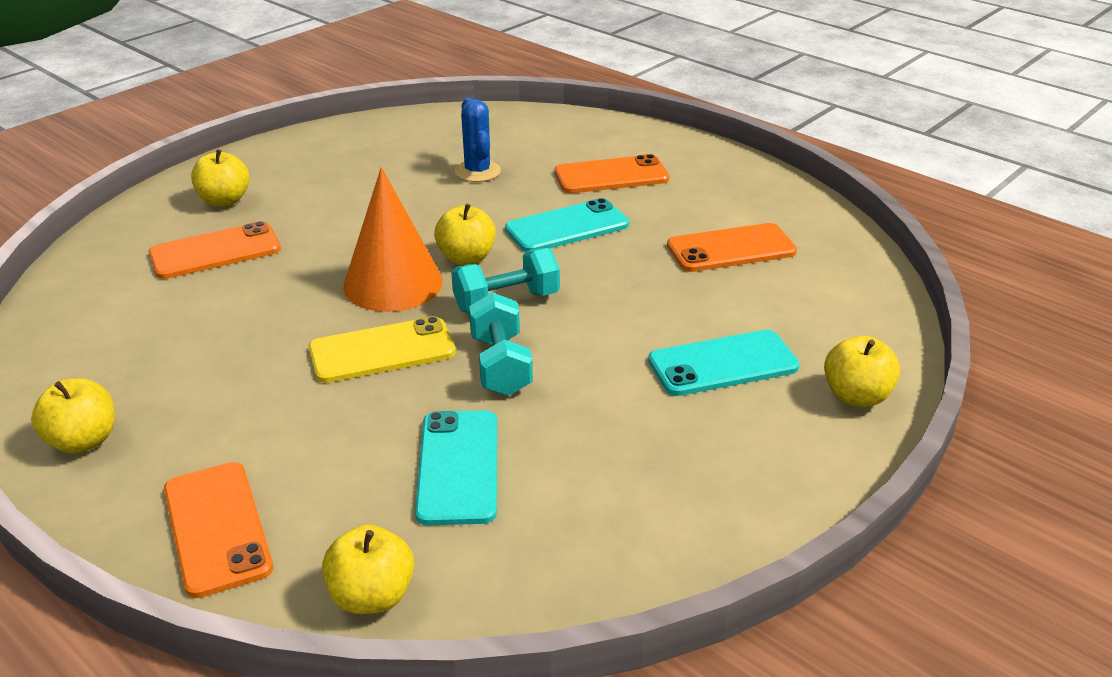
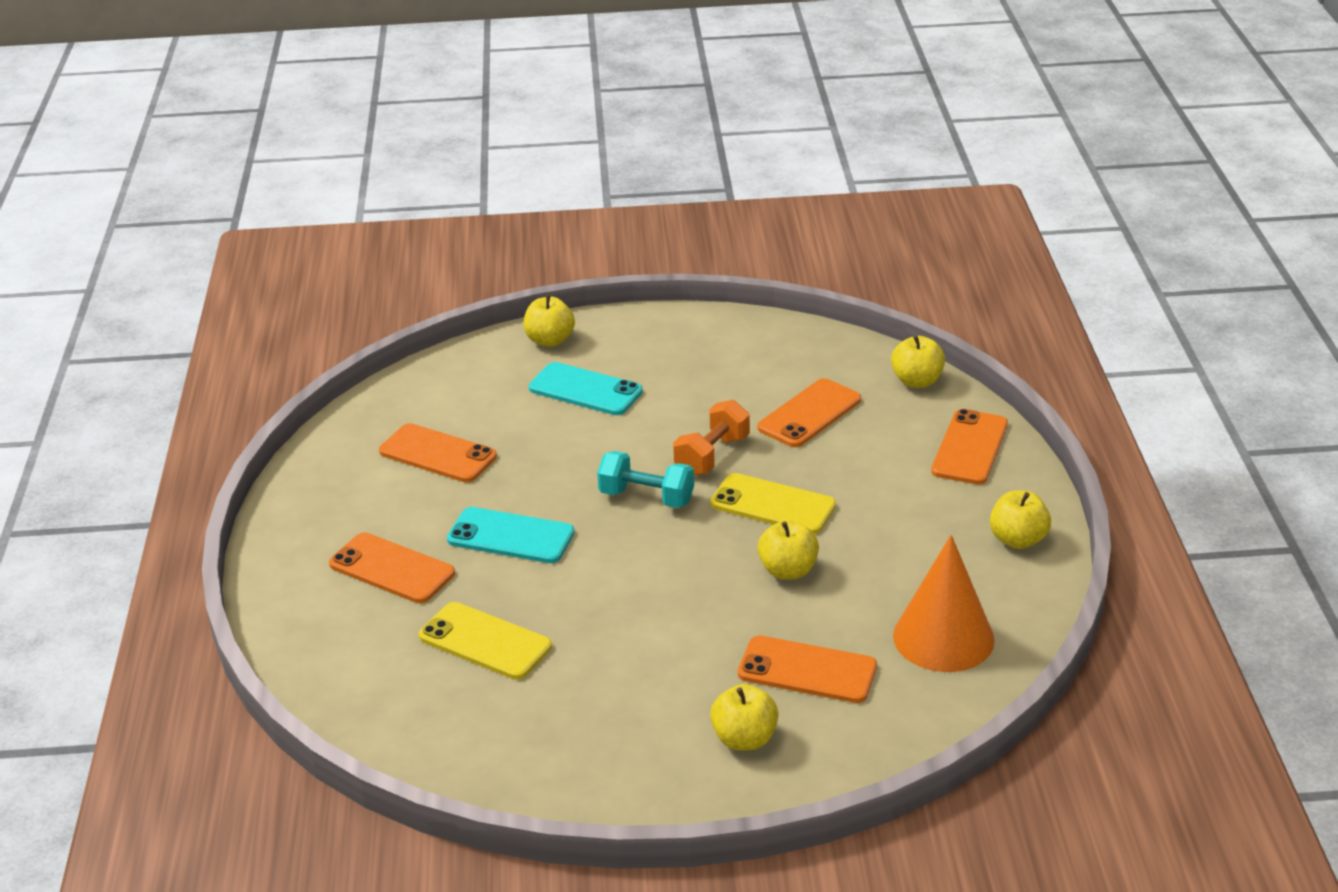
camera: 135 degrees left, 0 degrees up
orange cone [343,167,443,312] -> orange cone moved to [893,535,995,672]
turquoise phone [415,410,497,525] -> orange phone [757,378,861,447]
yellow apple [434,204,496,265] -> yellow apple moved to [757,520,819,580]
blue cactus [454,98,501,182] -> yellow phone [419,602,552,679]
turquoise dumbbell [469,292,533,396] -> orange dumbbell [673,400,750,476]

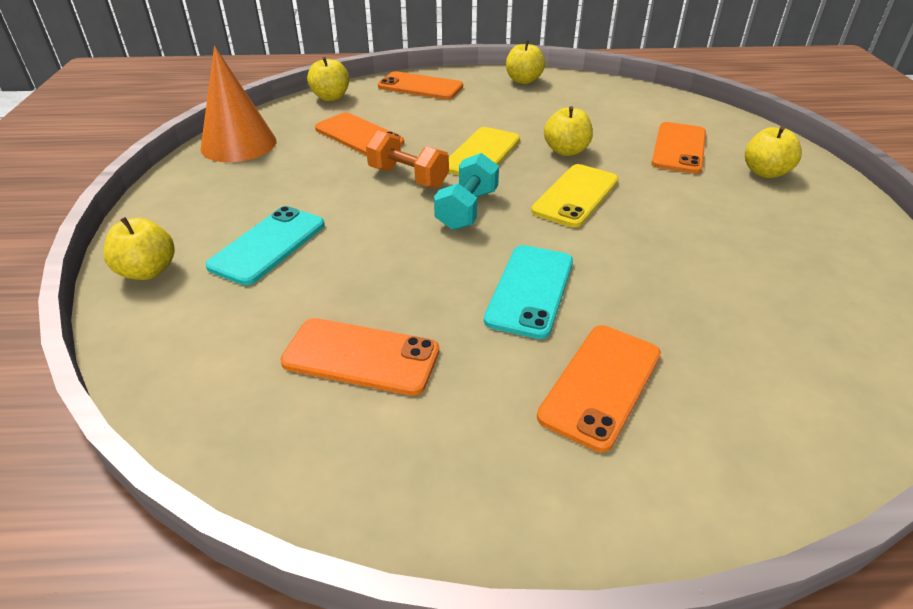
camera: 90 degrees left, 5 degrees up
orange phone [379,423,497,482] -> orange phone turned 75 degrees clockwise [280,318,439,396]
yellow phone [419,602,552,679] -> yellow phone moved to [531,164,619,228]
orange cone [893,535,995,672] -> orange cone moved to [201,46,277,162]

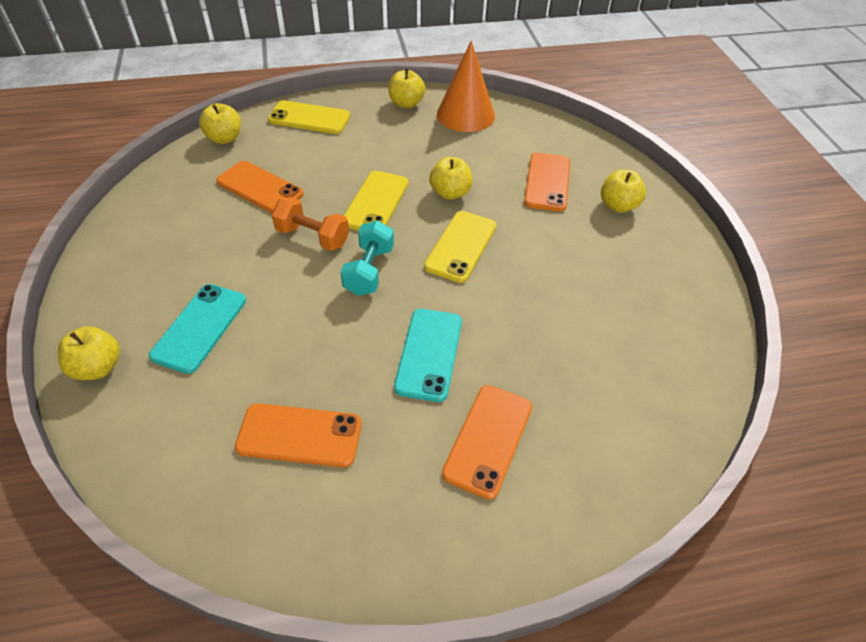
camera: 10 degrees left, 10 degrees up
orange cone [201,46,277,162] -> orange cone moved to [437,41,495,132]
orange phone [378,71,463,100] -> yellow phone [268,100,350,134]

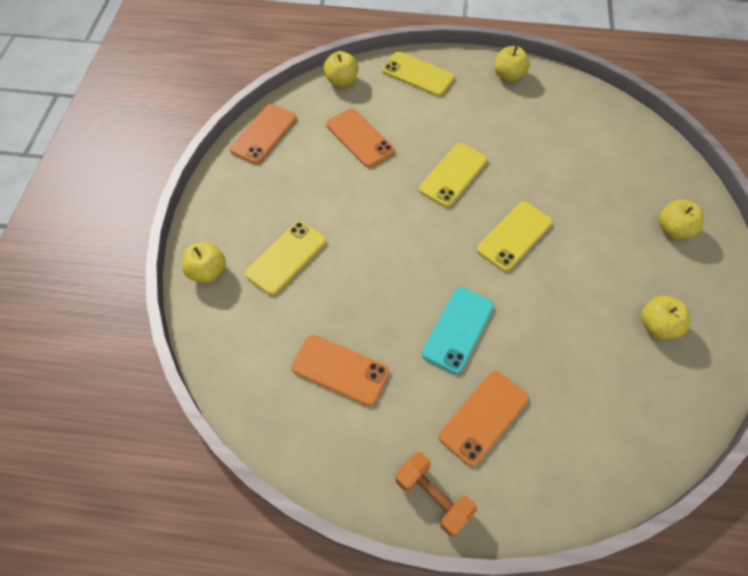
camera: 20 degrees right, 10 degrees up
turquoise phone [149,284,246,374] -> yellow phone [245,221,326,295]
orange dumbbell [271,197,349,251] -> orange dumbbell moved to [395,452,477,537]
turquoise dumbbell [341,220,394,296] -> none
yellow apple [429,157,472,200] -> yellow apple moved to [641,295,690,339]
orange cone [437,41,495,132] -> none
orange phone [524,152,570,212] -> orange phone moved to [230,104,297,164]

